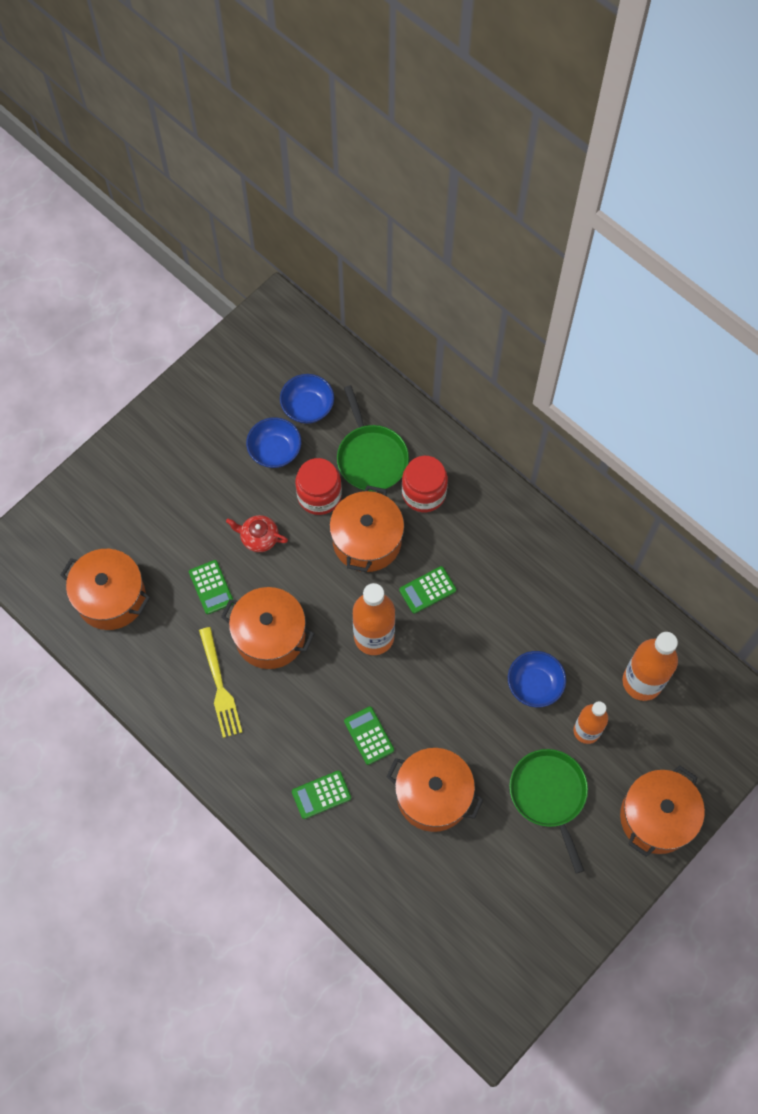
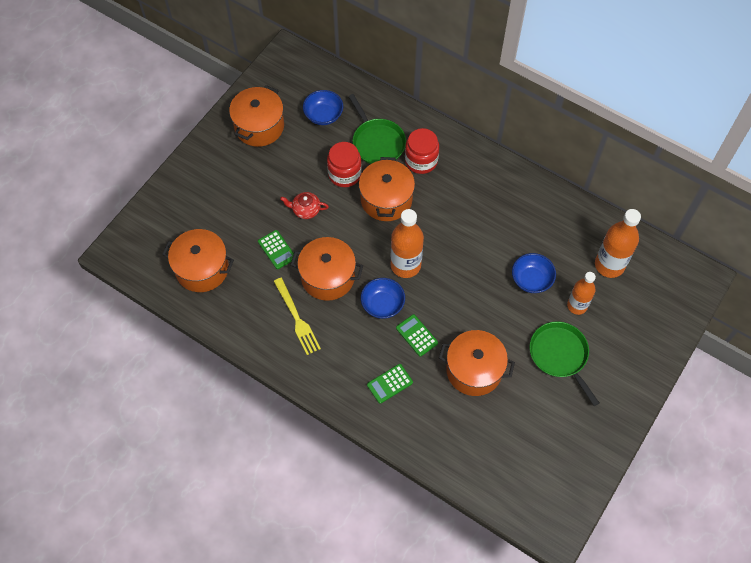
camera: 10 degrees left, 5 degrees down
blue bowl [246,417,301,468] -> blue bowl moved to [361,278,405,319]
green calculator [399,566,456,614] -> none
orange pot [620,765,705,857] -> orange pot moved to [229,85,284,147]

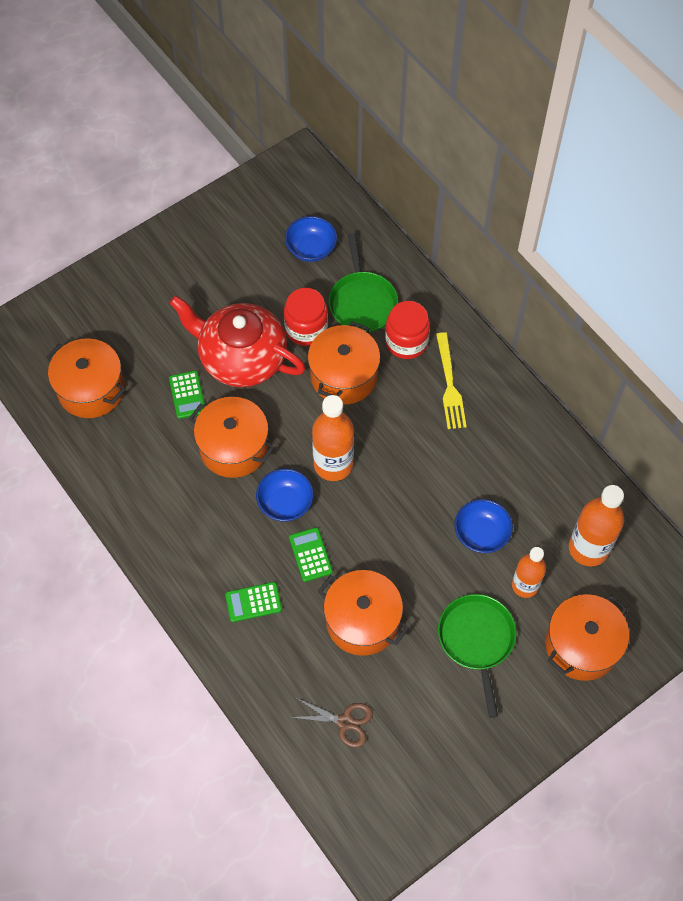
camera: 20 degrees right, 0 degrees up
orange pot [229,85,284,147] -> orange pot moved to [545,594,629,681]
yellow fork [274,278,321,355] -> yellow fork moved to [436,332,467,429]
red teapot [280,192,329,219] -> red teapot [169,296,305,387], size x2.39
none -> brown scissors [290,698,373,748]

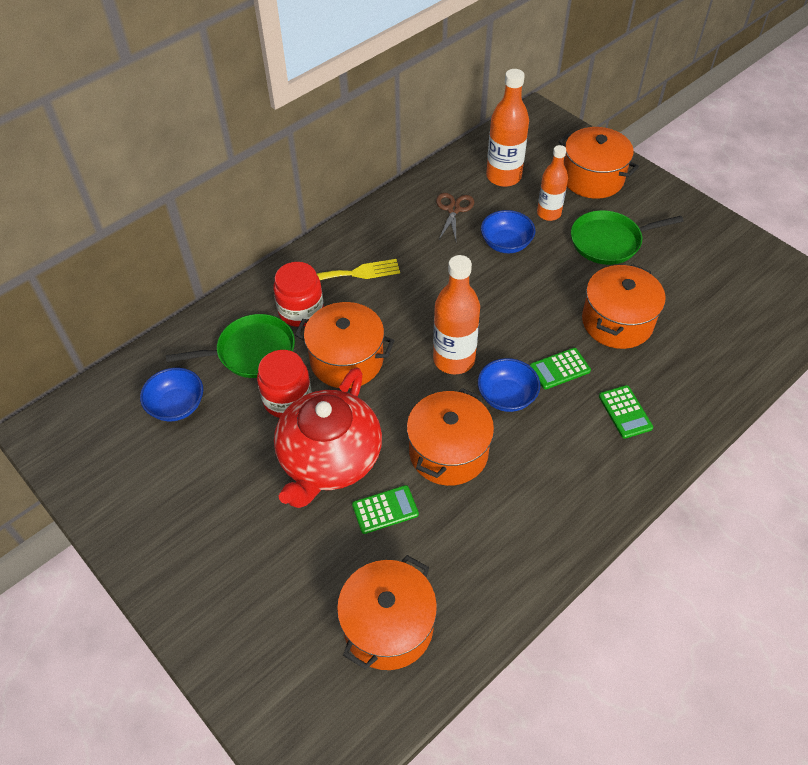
camera: 95 degrees left, 10 degrees down
brown scissors [290,698,373,748] -> brown scissors moved to [436,193,474,240]

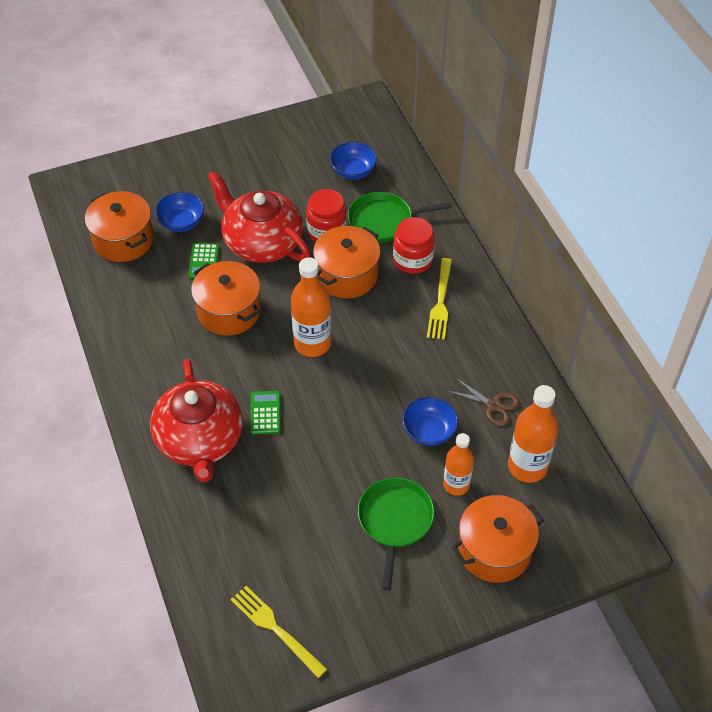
camera: 110 degrees right, 0 degrees up
green pan [166,314,295,378] -> green pan turned 75 degrees clockwise [348,192,452,242]
blue bowl [478,358,540,412] -> blue bowl moved to [155,192,204,232]
orange pot [582,264,666,349] -> none
green calculator [599,385,653,439] -> red teapot [150,359,243,482]
none -> yellow fork [231,586,327,678]

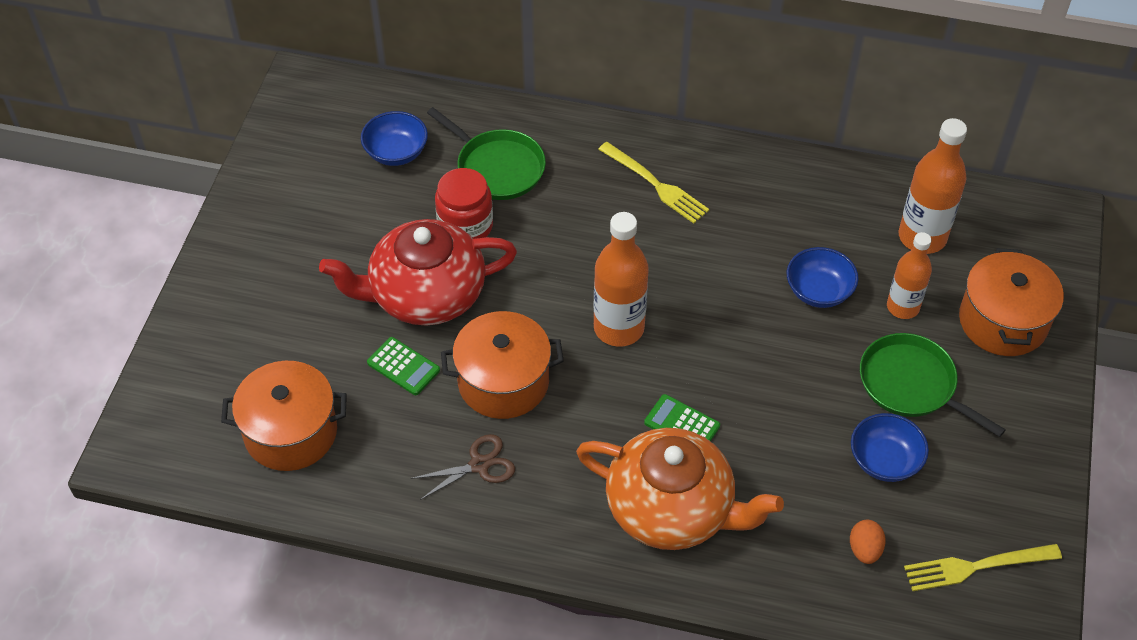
camera: 55 degrees left, 0 degrees up
red teapot [150,359,243,482] -> orange teapot [576,428,784,550]
blue bowl [155,192,204,232] -> blue bowl moved to [851,413,929,482]
orange pot [313,226,381,298] -> none
green pan [348,192,452,242] -> green pan turned 75 degrees counterclockwise [427,107,546,200]
red jar [393,217,435,274] -> none
brown scissors [447,377,520,426] -> brown scissors moved to [410,434,515,500]
none -> orange egg [850,520,886,564]

